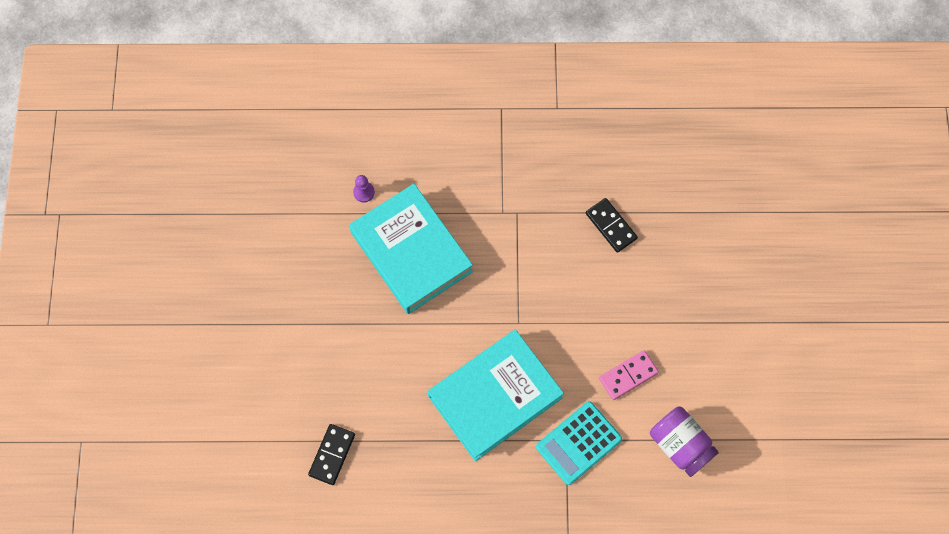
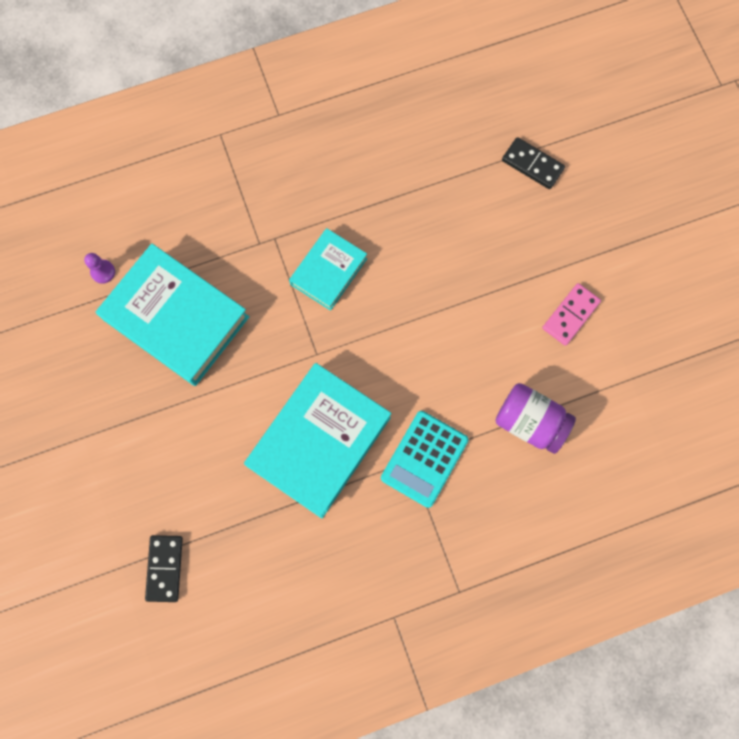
camera: 20 degrees left, 5 degrees up
black domino [586,198,638,253] -> black domino moved to [502,137,565,189]
pink domino [599,350,659,400] -> pink domino moved to [542,283,601,346]
none -> turquoise book [289,228,367,311]

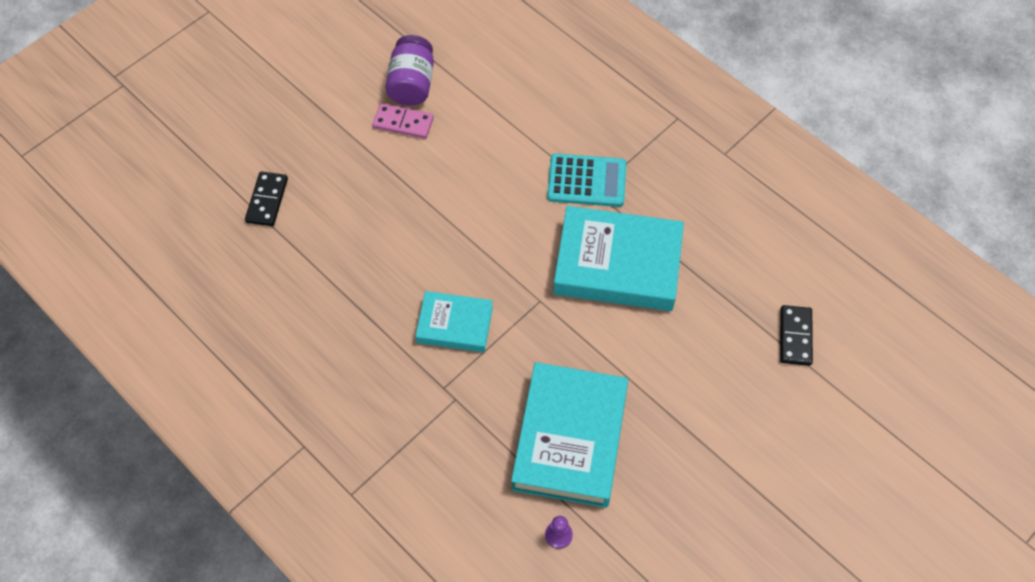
camera: 115 degrees left, 15 degrees down
black domino [145,535,183,602] -> black domino turned 60 degrees counterclockwise [780,305,813,366]
purple jar [495,383,576,454] -> purple jar moved to [385,35,434,106]

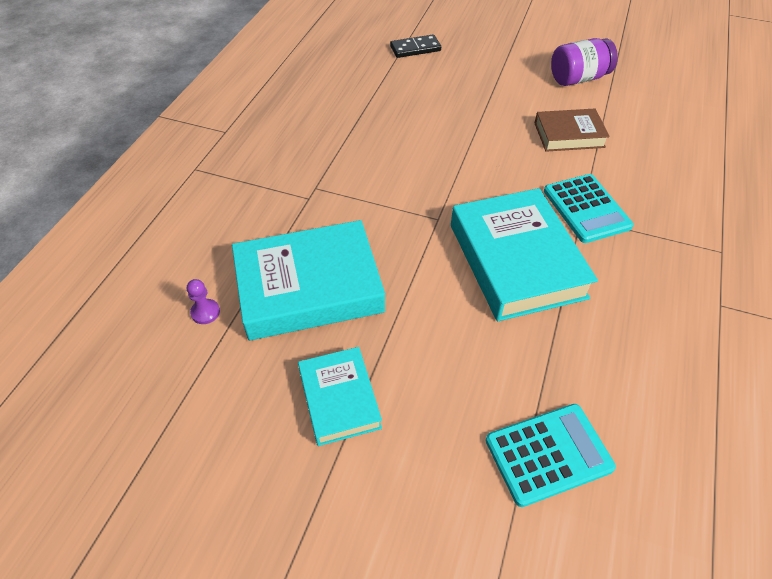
camera: 65 degrees right, 10 degrees down
pink domino [372,103,434,139] -> none
turquoise book [416,291,493,352] -> turquoise book moved to [298,347,382,446]
black domino [780,305,813,366] -> turquoise calculator [486,404,616,507]
none -> brown book [535,109,610,152]

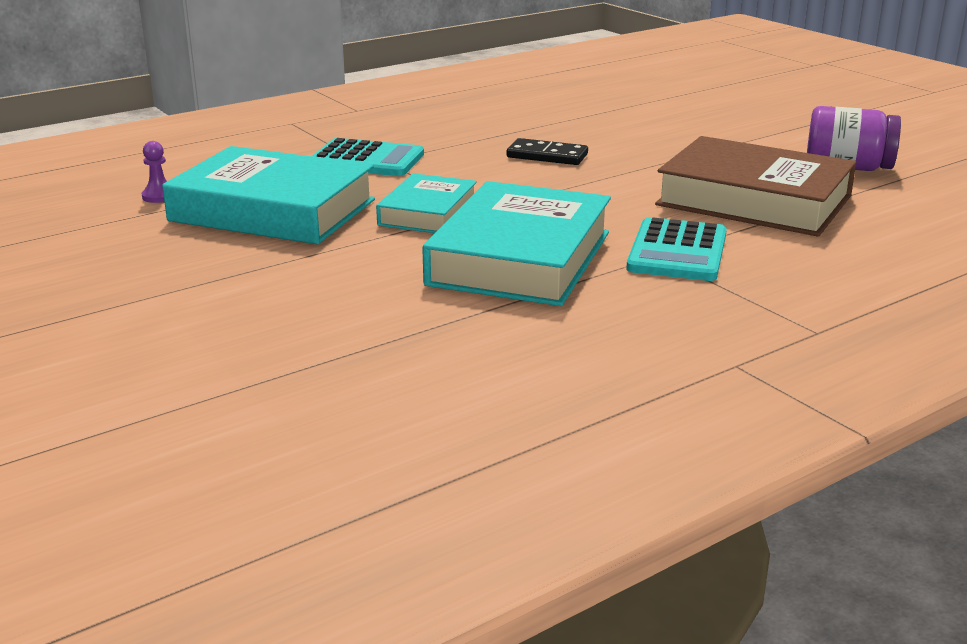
camera: 35 degrees right, 25 degrees down
turquoise book [298,347,382,446] -> turquoise book moved to [376,173,477,233]
black domino [390,35,441,58] -> black domino moved to [507,138,588,165]
turquoise calculator [486,404,616,507] -> turquoise calculator moved to [312,138,424,176]
brown book [535,109,610,152] -> brown book [655,136,856,237], size x1.77

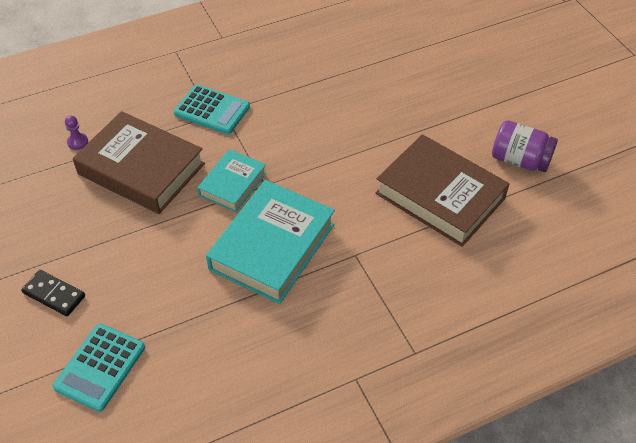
camera: 10 degrees right, 25 degrees up
turquoise book [162,146,375,244] -> brown book [73,111,205,214]
black domino [507,138,588,165] -> black domino moved to [21,270,85,316]
turquoise calculator [626,217,727,281] -> turquoise calculator moved to [53,323,145,412]

